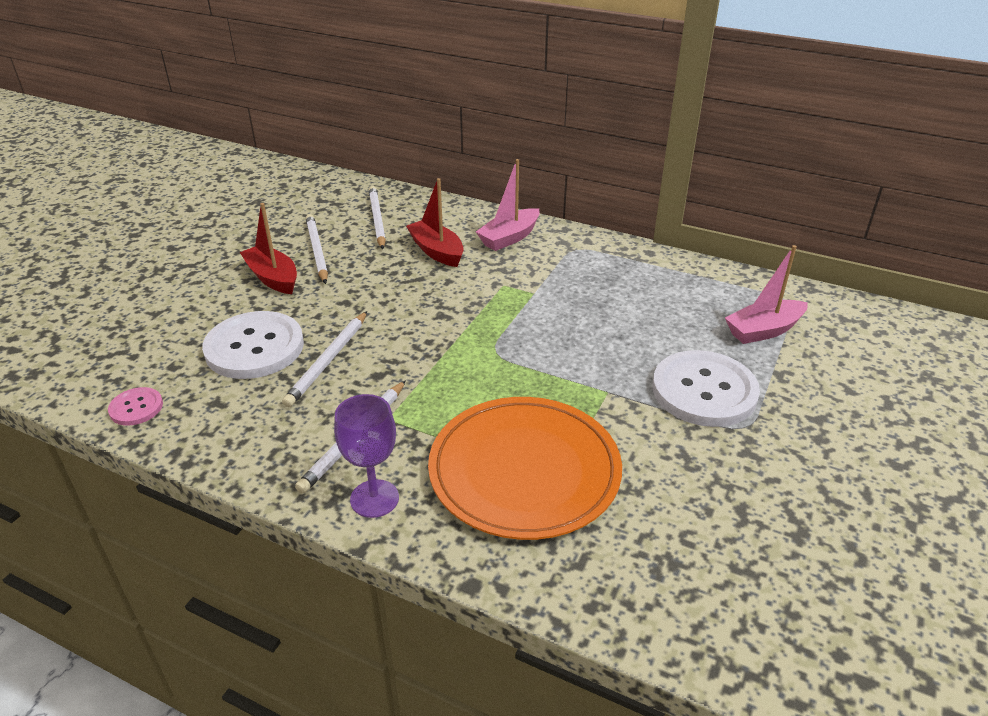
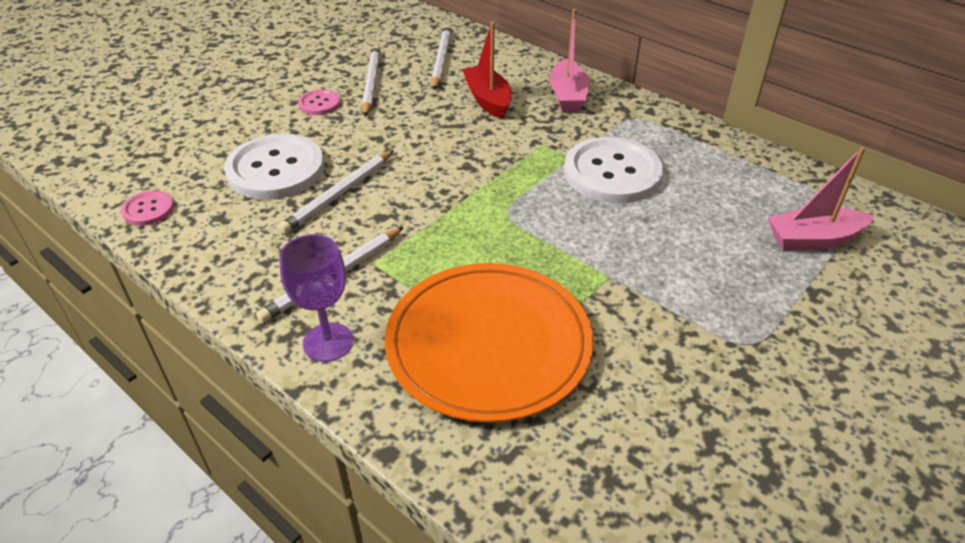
camera: 15 degrees right, 5 degrees up
red boat [240,203,297,294] -> pink button [298,89,340,115]
pink boat [476,159,540,251] -> pink boat turned 60 degrees counterclockwise [549,9,589,112]
white button [652,350,760,427] -> white button moved to [564,137,663,203]

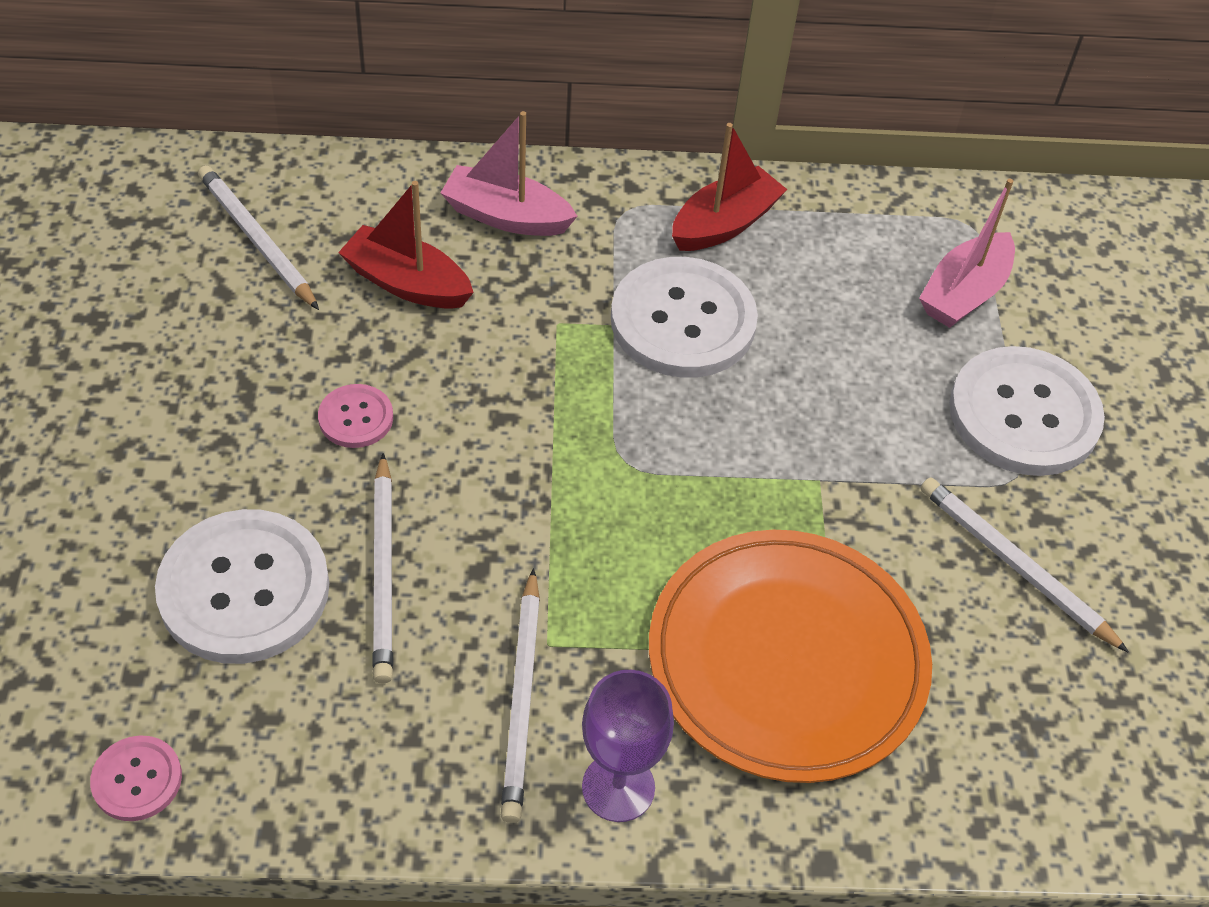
camera: 45 degrees left, 10 degrees up
pink button [298,89,340,115] -> pink button moved to [318,384,393,448]
white pencil [362,45,380,116] -> white pencil moved to [920,477,1129,653]
pink boat [549,9,589,112] -> pink boat turned 150 degrees clockwise [440,111,577,236]
none -> red boat [672,123,787,251]
none -> white button [949,346,1105,476]

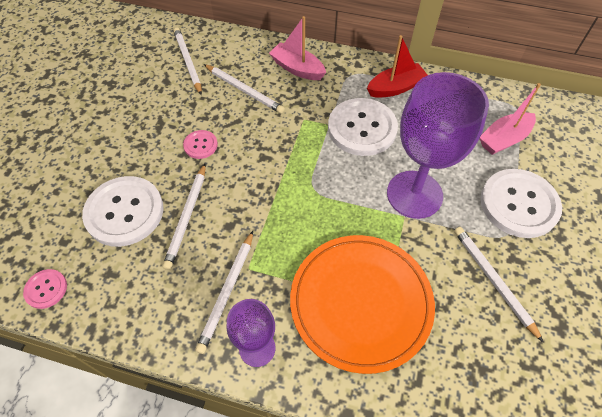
camera: 20 degrees right, 5 degrees up
red boat [338,181,474,309] -> white pencil [204,64,285,114]
none -> purple goblet [387,72,489,219]

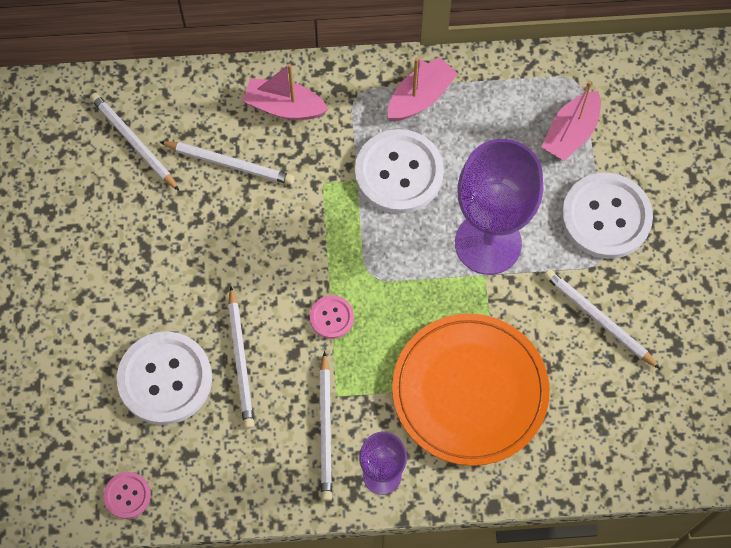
camera: 20 degrees left, 10 degrees up
pink button [183,130,218,159] -> pink button moved to [310,295,354,339]
red boat [367,35,427,98] -> pink boat [388,57,458,121]

